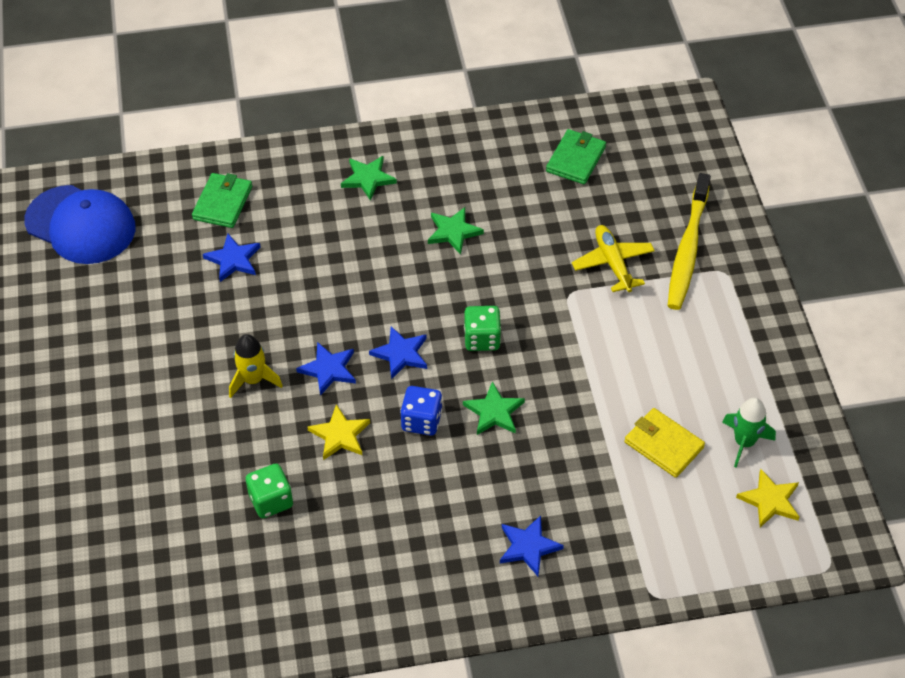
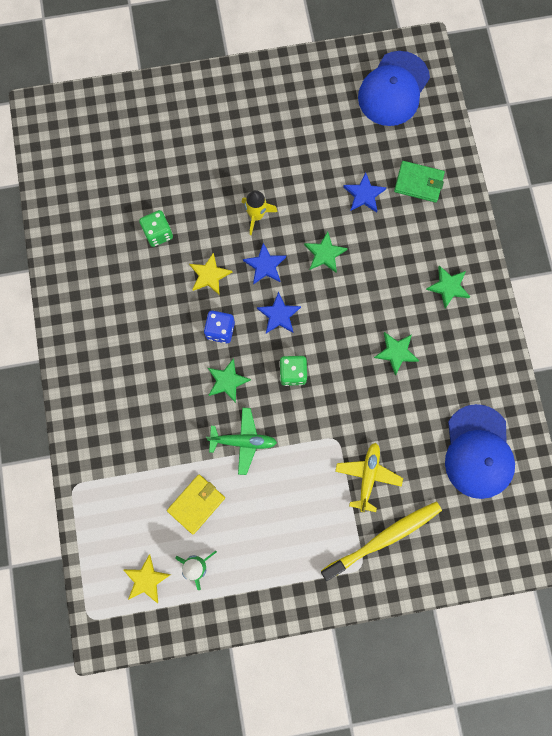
camera: 90 degrees right, 25 degrees up
blue star [500,515,564,576] -> none
green wallet [546,129,606,185] -> blue cap [445,404,515,499]
yellow plane [572,225,655,292] -> yellow plane turned 60 degrees counterclockwise [335,443,403,512]
yellow toothbrush [668,173,711,310] -> yellow toothbrush turned 135 degrees clockwise [321,502,442,581]
none -> green plane [206,408,277,475]
none -> green star [304,231,348,273]

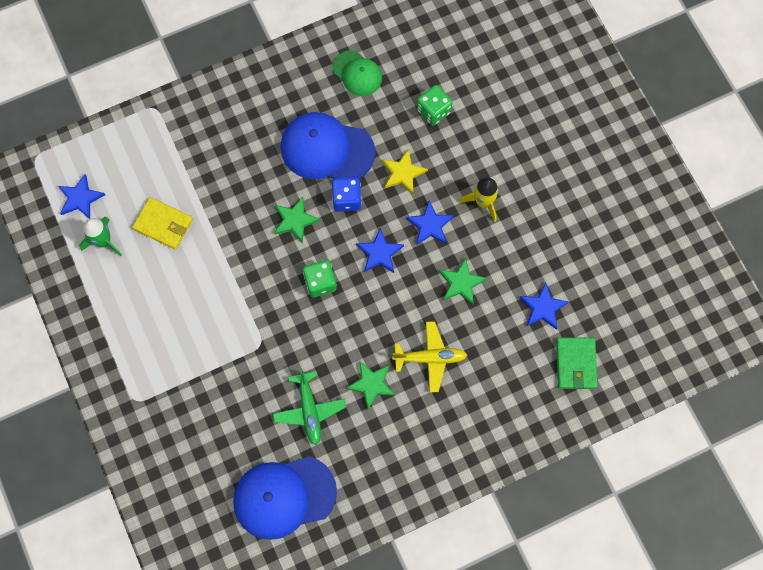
camera: 75 degrees right, 5 degrees down
yellow star [124,554,171,603] -> blue star [58,174,105,219]
green plane [206,408,277,475] -> green plane moved to [273,368,346,445]
yellow toothbrush [321,502,442,581] -> none
yellow plane [335,443,403,512] -> yellow plane moved to [392,321,467,392]
blue cap [358,51,430,126] -> blue cap moved to [281,112,375,179]
green star [426,266,470,308] -> none
none -> green cap [332,50,382,96]

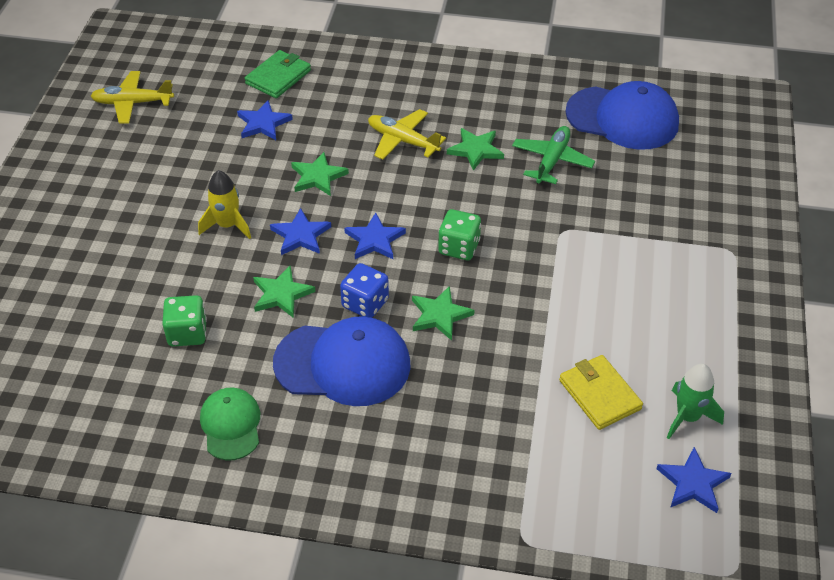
camera: 145 degrees left, 25 degrees down
blue cap [281,112,375,179] -> blue cap turned 45 degrees counterclockwise [273,316,411,406]
yellow star [382,149,428,194] -> green star [253,266,316,318]
none -> yellow plane [91,71,174,124]

